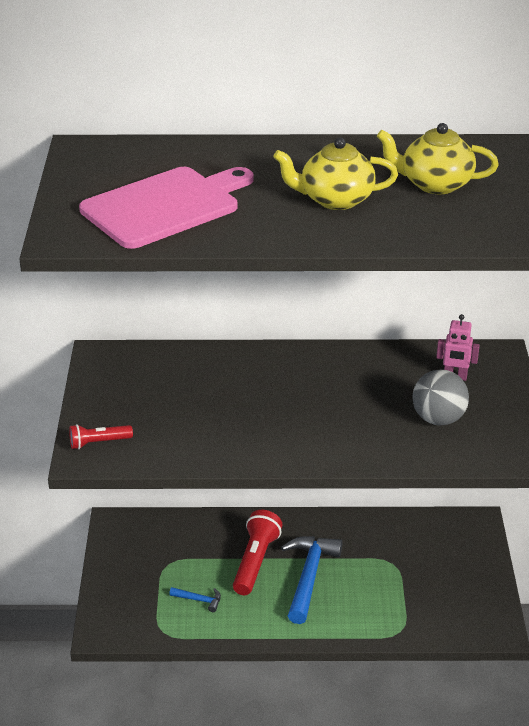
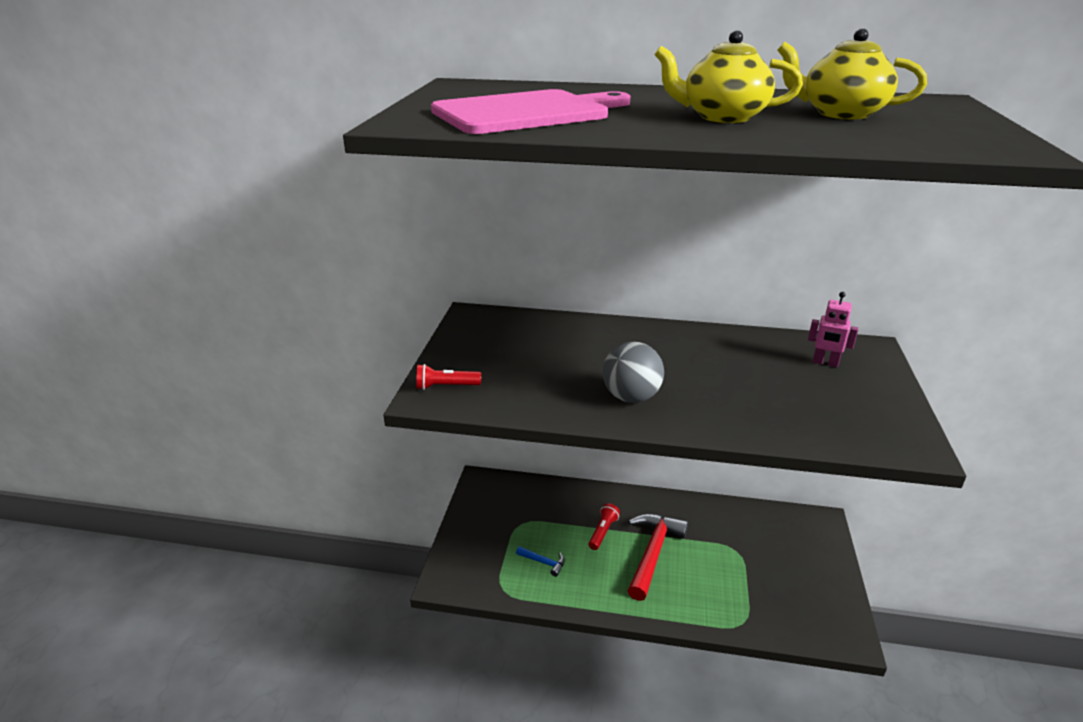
camera: 10 degrees right, 5 degrees down
red flashlight [233,510,282,595] -> red flashlight [588,503,620,550], size x0.58
blue hammer [281,536,342,624] -> red hammer [628,513,688,601]
grey ball [413,369,469,426] -> grey ball moved to [603,342,664,403]

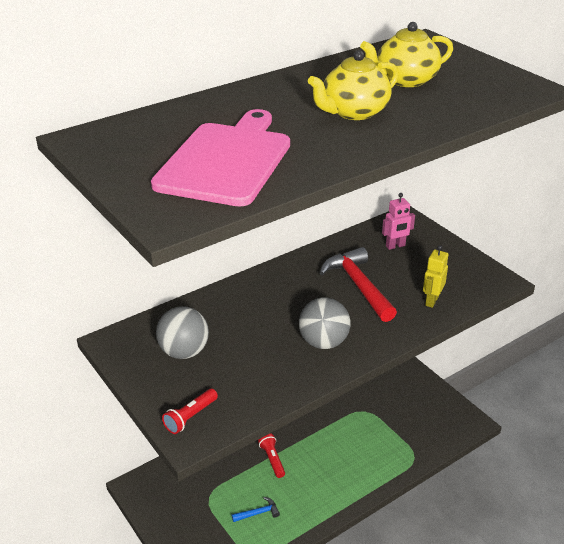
camera: 45 degrees left, 5 degrees up
red hammer [628,513,688,601] -> red hammer moved to [320,247,397,322]
none -> grey ball [156,306,209,359]
none -> yellow robot [423,245,448,308]

